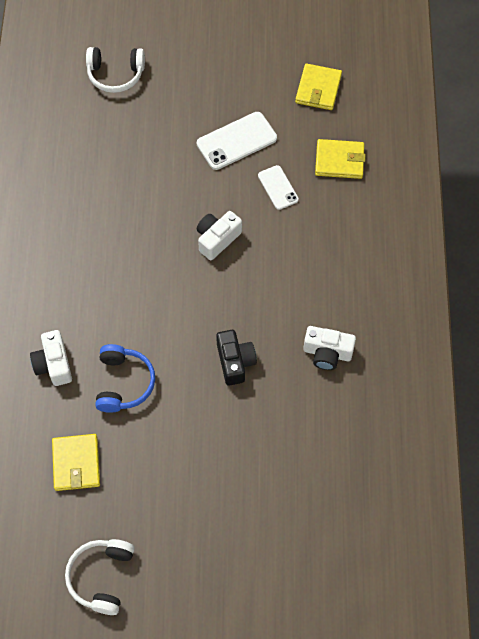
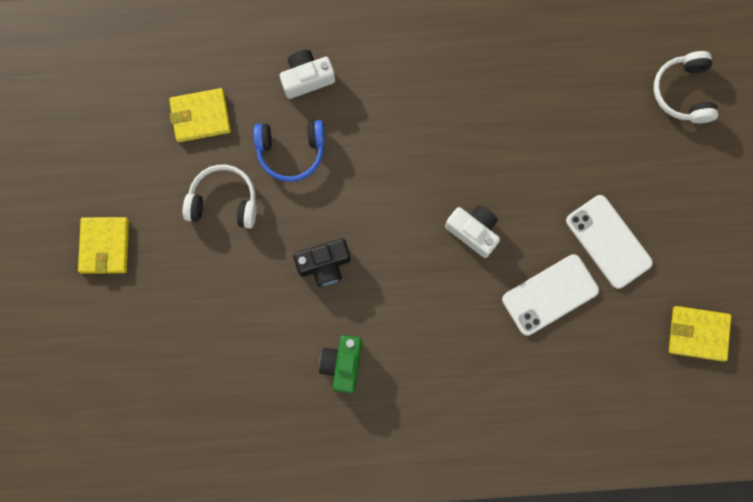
camera: 85 degrees right, 15 degrees up
white headphones [65,539,135,615] -> white headphones moved to [183,165,257,229]
white phone [258,165,299,210] -> white phone [502,254,599,336], size x1.63
white camera [303,326,356,370] -> green camera [319,335,362,393]
yellow wallet [315,139,366,179] -> yellow wallet moved to [78,217,129,274]

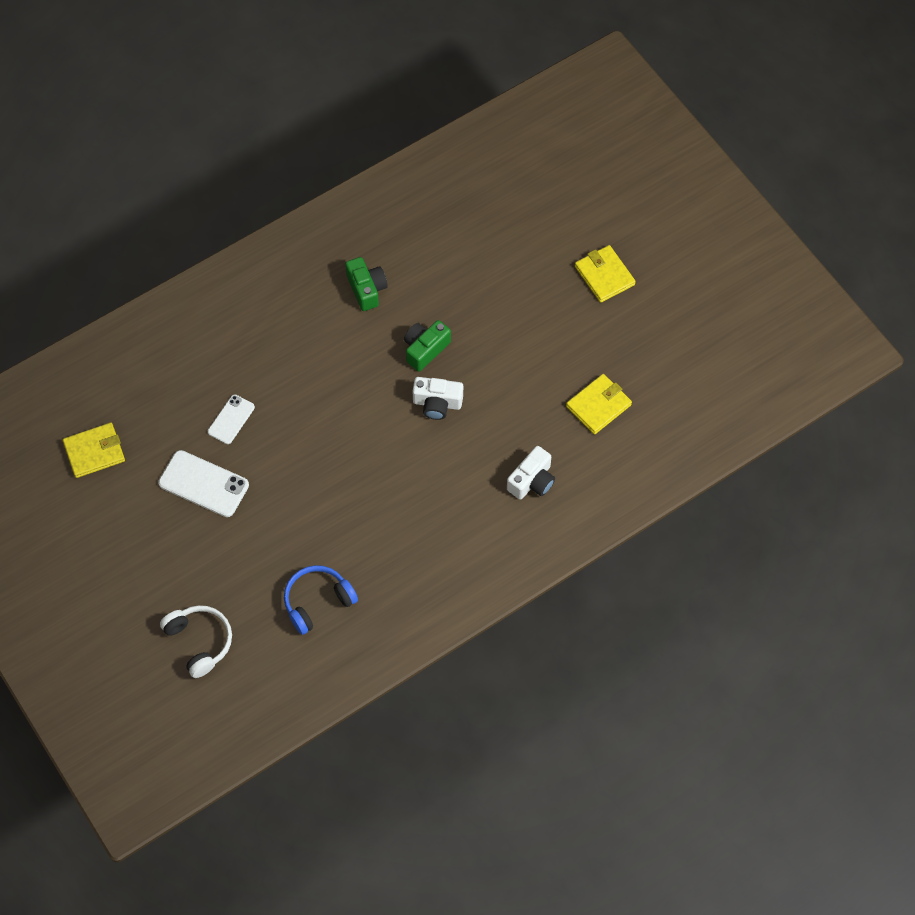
camera: 150 degrees right, 15 degrees down
white headphones [183,165,257,229] -> none
blue headphones [254,120,325,182] -> blue headphones moved to [284,565,358,635]
black camera [293,239,351,287] -> green camera [404,320,451,371]
white camera [445,205,500,258] -> white camera moved to [412,377,463,420]
white phone [502,254,599,336] -> white phone [208,395,255,444], size x0.61

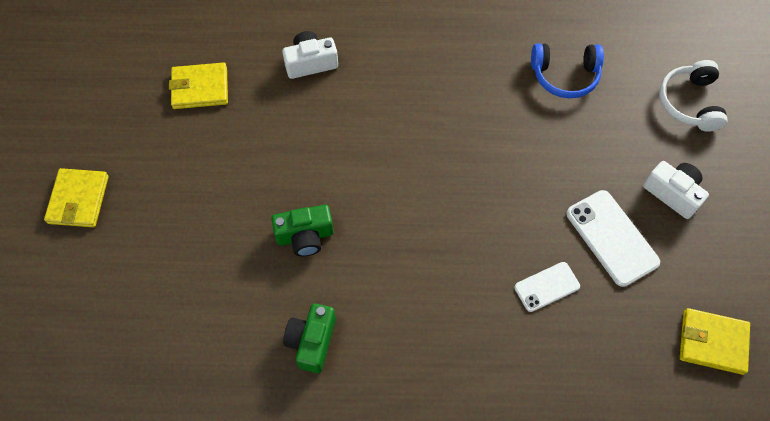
camera: 145 degrees left, 0 degrees up
white camera [412,377,463,420] -> white camera moved to [643,161,709,219]

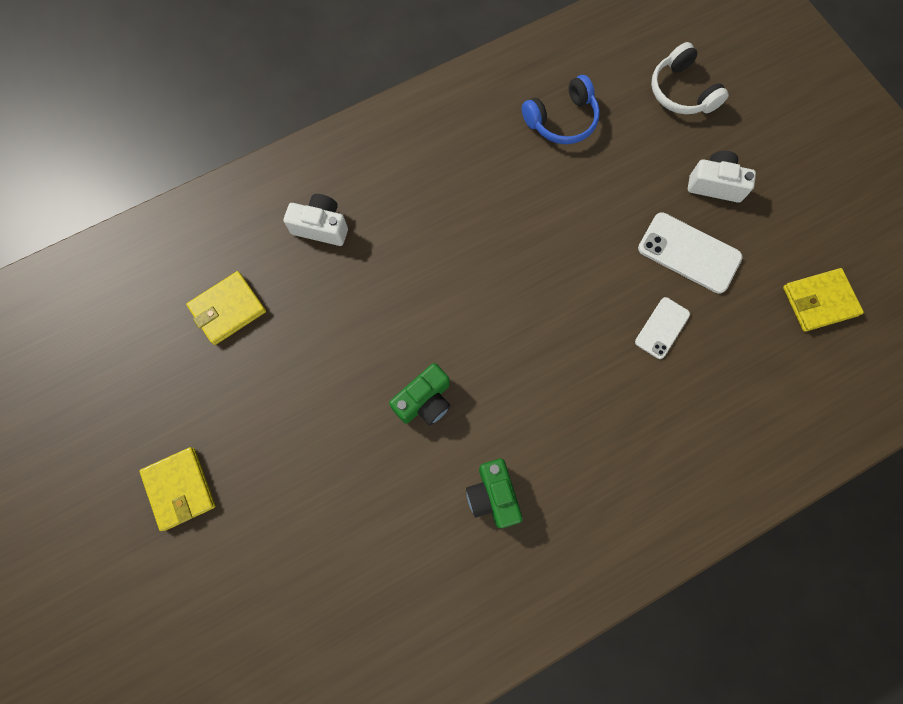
camera: 30 degrees left, 10 degrees up
white camera [282,31,338,79] -> white camera turned 60 degrees clockwise [284,194,348,246]

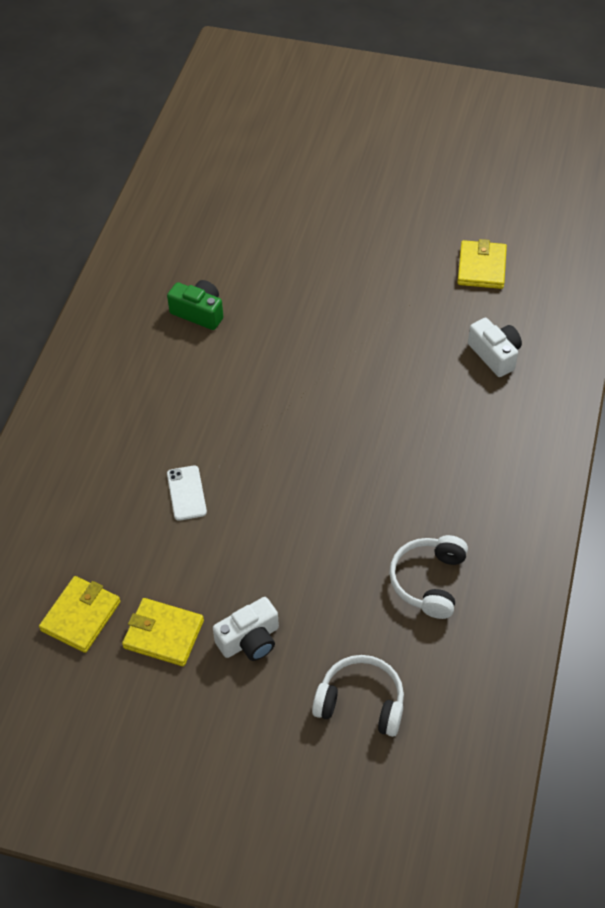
camera: 135 degrees right, 20 degrees down
yellow wallet [140,447,216,531] -> yellow wallet moved to [122,598,204,666]
white camera [284,194,348,246] -> white camera turned 90 degrees counterclockwise [468,318,522,377]
green camera [389,363,450,425] -> none
blue headphones [522,75,600,144] -> white headphones [389,535,468,619]
white phone [638,212,743,294] -> none

